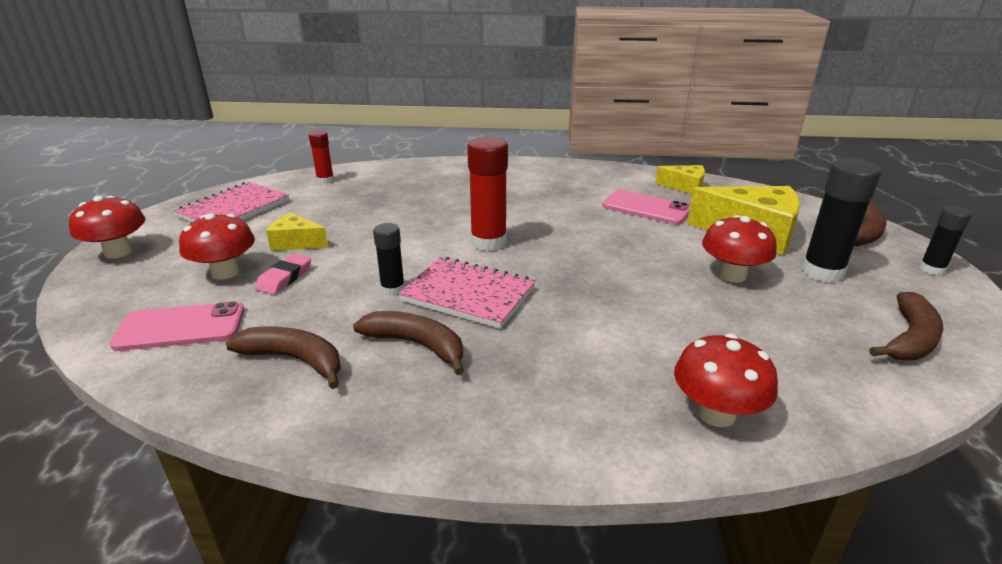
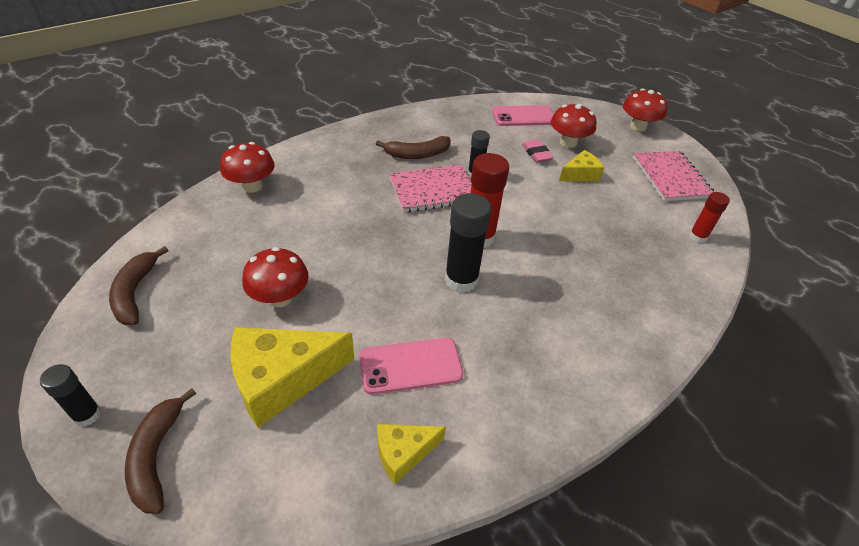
camera: 135 degrees right, 15 degrees up
pink phone [110,301,244,351] -> pink phone turned 45 degrees clockwise [492,105,554,126]
brown banana [226,326,341,389] -> none
black glue stick [801,158,881,283] -> black glue stick moved to [445,193,492,293]

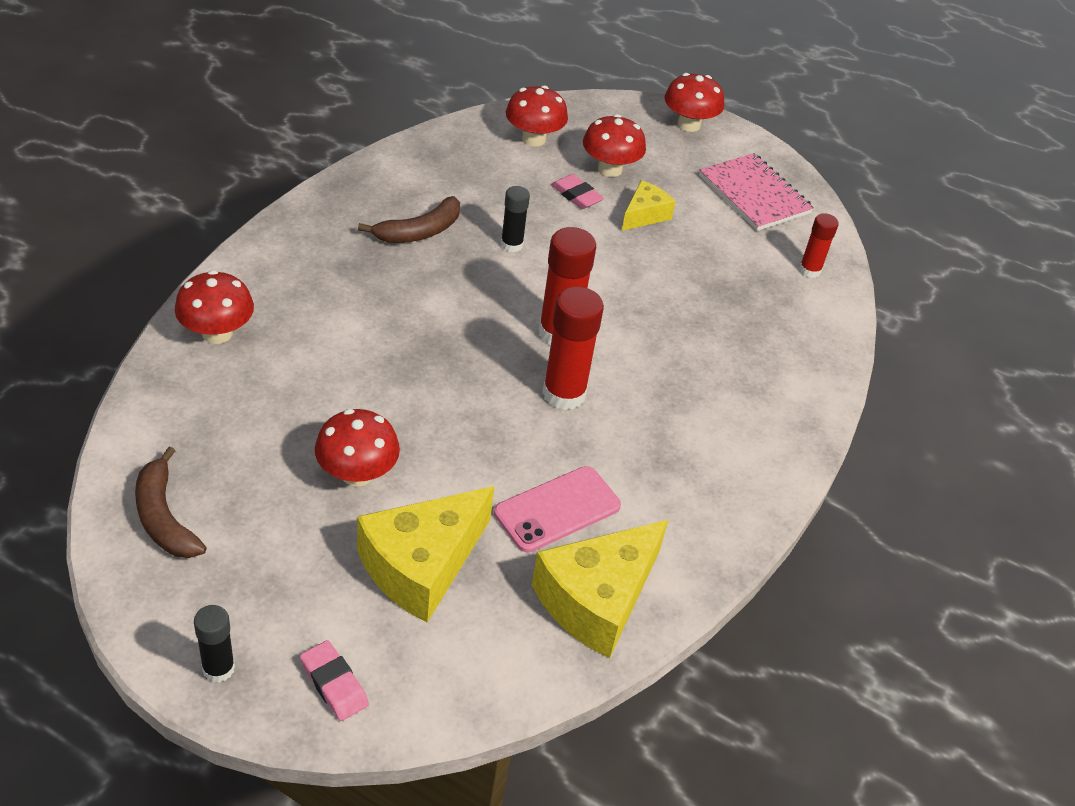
camera: 25 degrees left, 0 degrees up
brown banana [125,388,196,514] -> pink eraser [300,640,369,721]
yellow cheese [377,424,446,484] -> yellow cheese [532,519,669,658], size x1.84
pink notebook [389,164,472,213] -> none
black glue stick [445,193,492,293] -> red glue stick [542,287,604,410]
pink phone [492,105,554,126] -> red mushroom [506,85,568,146]

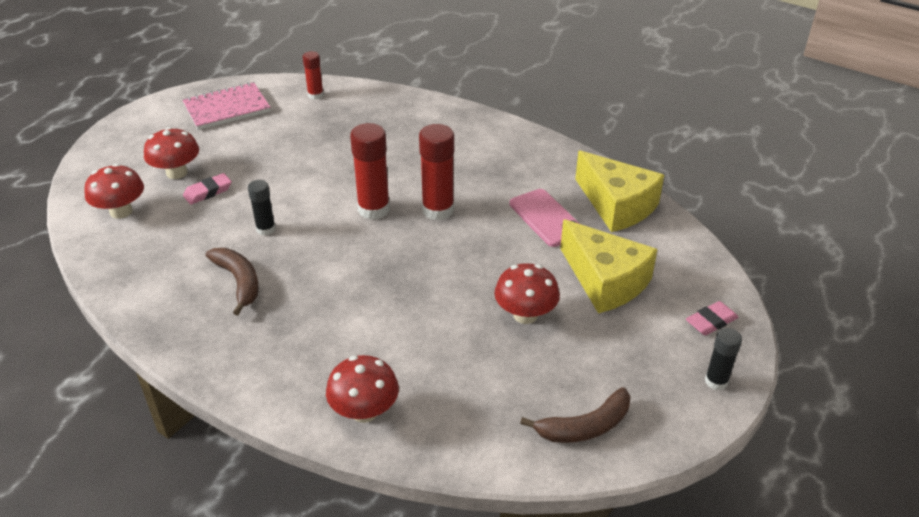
camera: 80 degrees left, 5 degrees down
yellow cheese [622,180,676,231] -> none
red mushroom [664,73,724,132] -> none

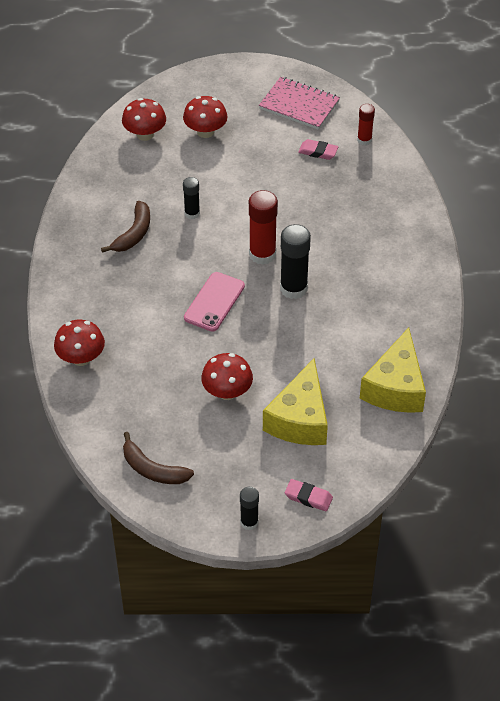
camera: 55 degrees right, 10 degrees up
pink eraser [183,173,232,205] -> pink eraser moved to [298,139,339,160]
red glue stick [419,124,454,220] -> black glue stick [280,224,311,299]
pink phone [510,189,580,247] -> pink phone moved to [184,272,245,332]

